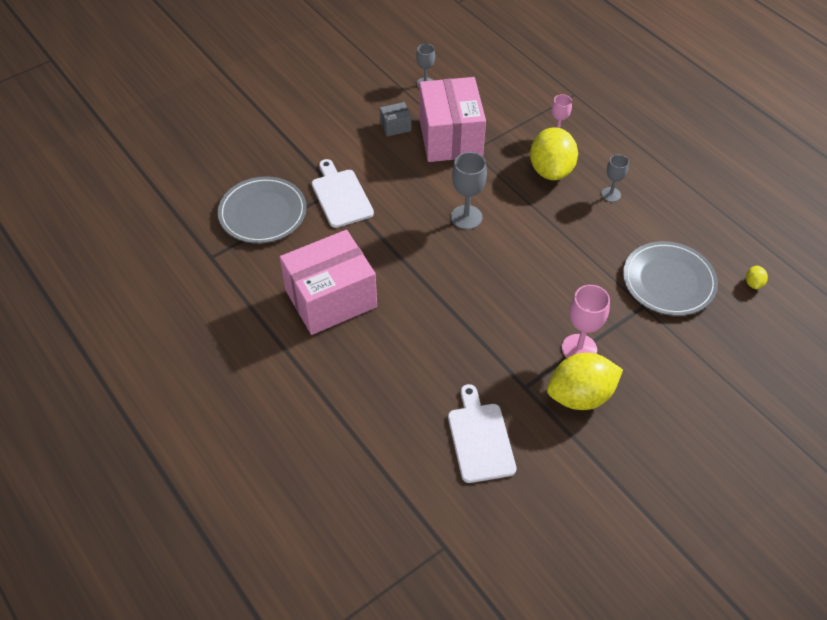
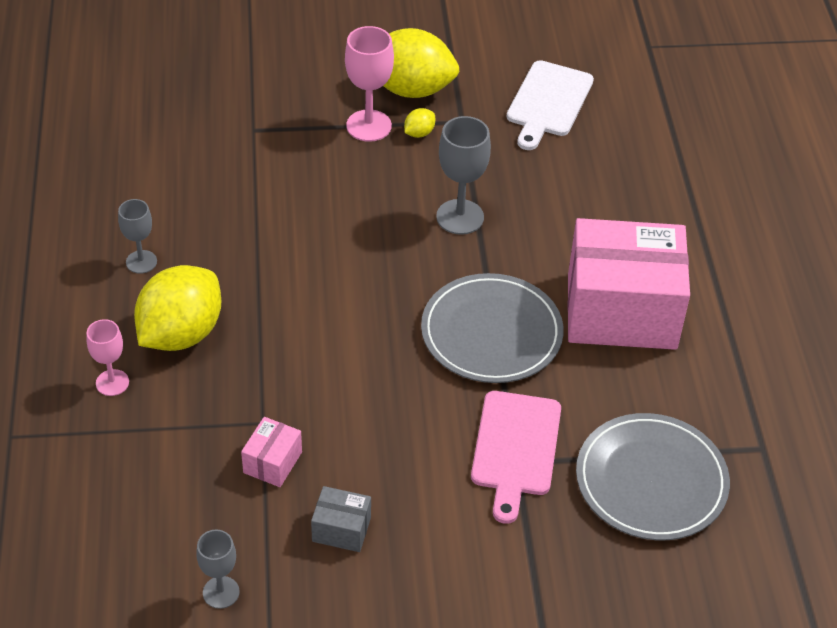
camera: 150 degrees left, 5 degrees down
white cutting board [312,159,374,228] -> pink cutting board [471,391,561,524]
pink box [419,77,486,162] -> pink box [241,417,302,487], size x0.41
grey goblet [451,152,487,230] -> grey goblet moved to [436,116,491,235]
grey plate [623,241,718,316] -> grey plate moved to [421,273,564,383]
yellow lemon [746,265,768,289] -> yellow lemon moved to [404,108,435,138]

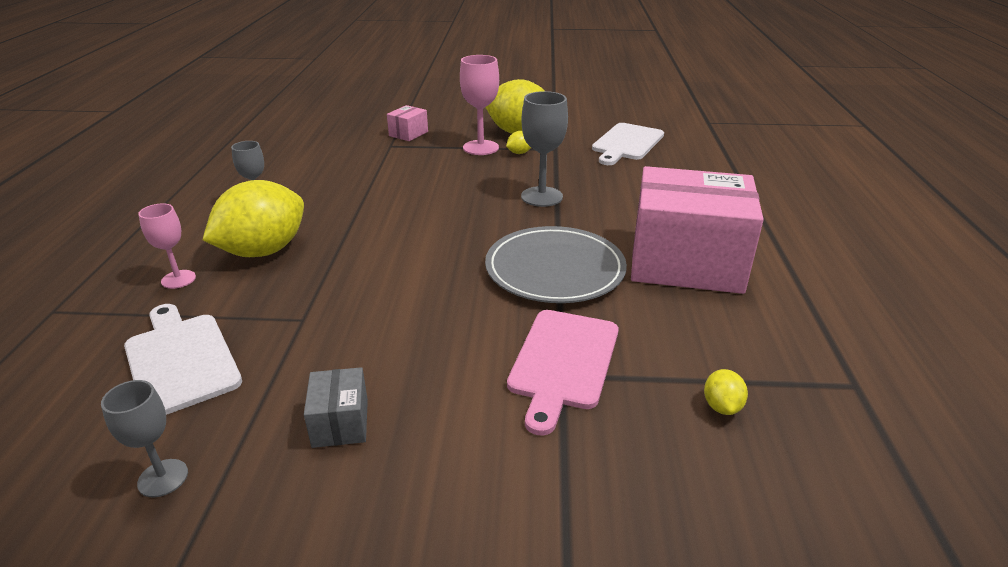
camera: 10 degrees right, 15 degrees down
pink box [241,417,302,487] -> pink box moved to [387,105,428,141]
grey box [311,486,371,552] -> grey box turned 60 degrees clockwise [304,367,368,448]
grey plate [576,413,730,540] -> yellow lemon [704,369,748,415]
none -> white cutting board [124,304,242,415]

